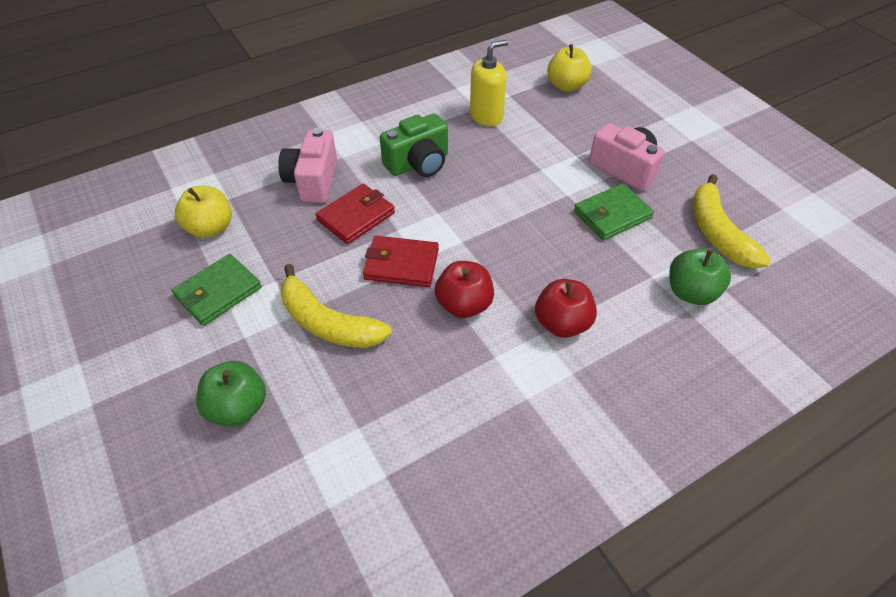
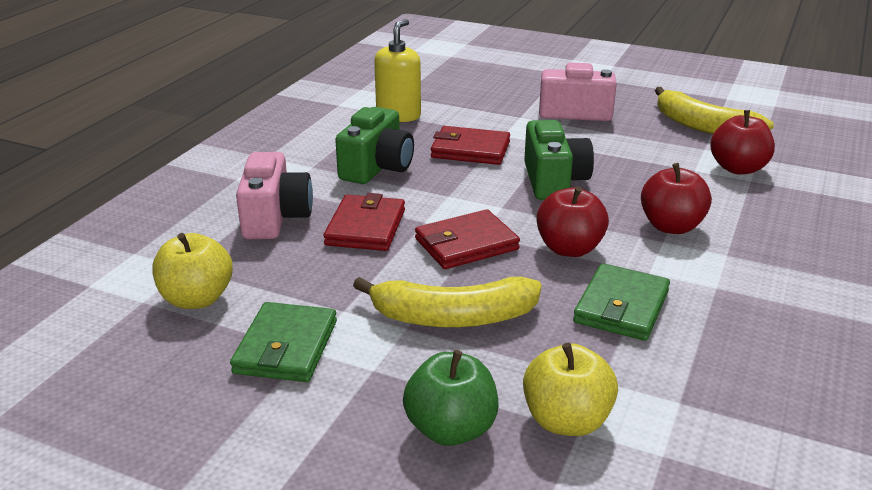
camera: 35 degrees left, 20 degrees down
pink camera [278,128,337,203] -> pink camera turned 150 degrees counterclockwise [236,152,313,239]
yellow apple [547,44,592,92] -> yellow apple moved to [523,343,618,436]
green wallet [574,183,654,240] -> green wallet moved to [573,263,670,341]
green apple [669,248,731,305] -> red apple [710,110,775,174]
none -> red wallet [431,126,510,165]
none -> green camera [524,120,594,200]

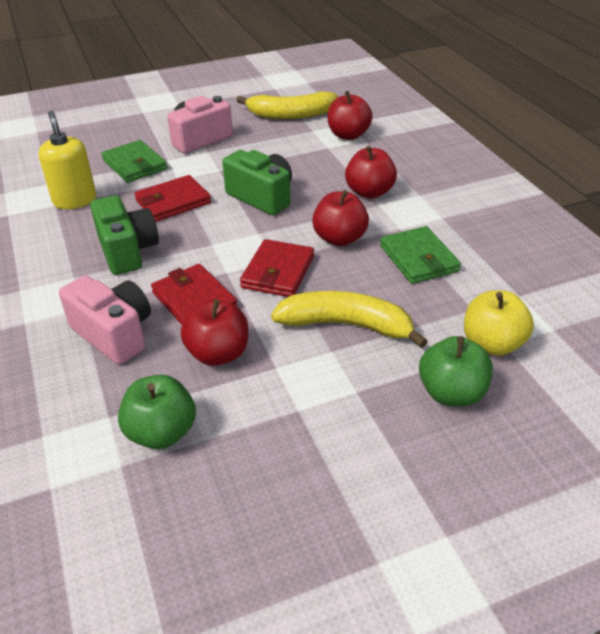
camera: 45 degrees left, 10 degrees up
yellow apple [152,233,233,309] -> green apple [118,375,196,449]
green wallet [230,302,337,382] -> green wallet moved to [101,140,167,183]
yellow banana [353,277,542,327] -> yellow banana turned 120 degrees counterclockwise [271,291,428,348]
none -> red apple [181,299,248,366]

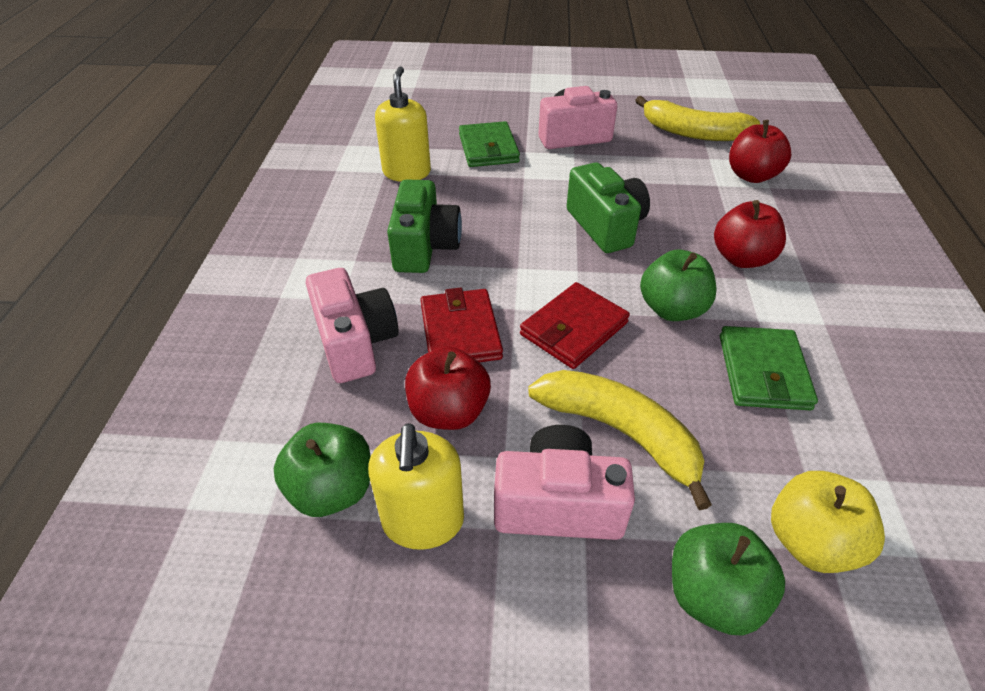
camera: 25 degrees right, 5 degrees up
red wallet [135,175,211,222] -> none
red apple [312,190,369,246] -> green apple [640,250,717,321]
none -> yellow soap dispenser [368,423,464,550]
none -> pink camera [494,425,635,540]

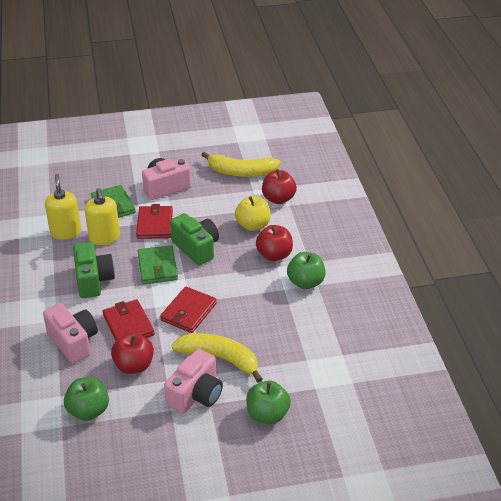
camera: 15 degrees left, 5 degrees down
yellow soap dispenser [368,423,464,550] -> yellow soap dispenser moved to [85,188,120,245]
pink camera [494,425,635,540] -> pink camera turned 135 degrees clockwise [164,349,223,414]
green apple [640,250,717,321] -> green apple moved to [287,252,326,289]
green wallet [720,326,818,410] -> green wallet moved to [138,245,178,284]
yellow apple [771,471,885,573] -> yellow apple moved to [235,196,271,231]
none -> red wallet [136,204,173,239]

